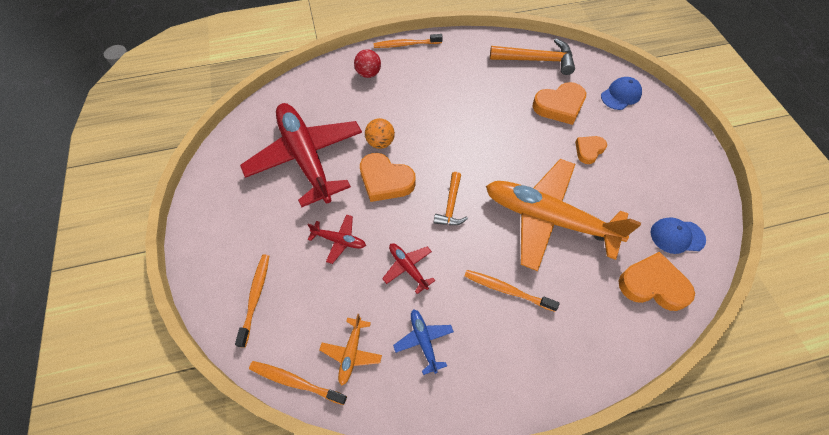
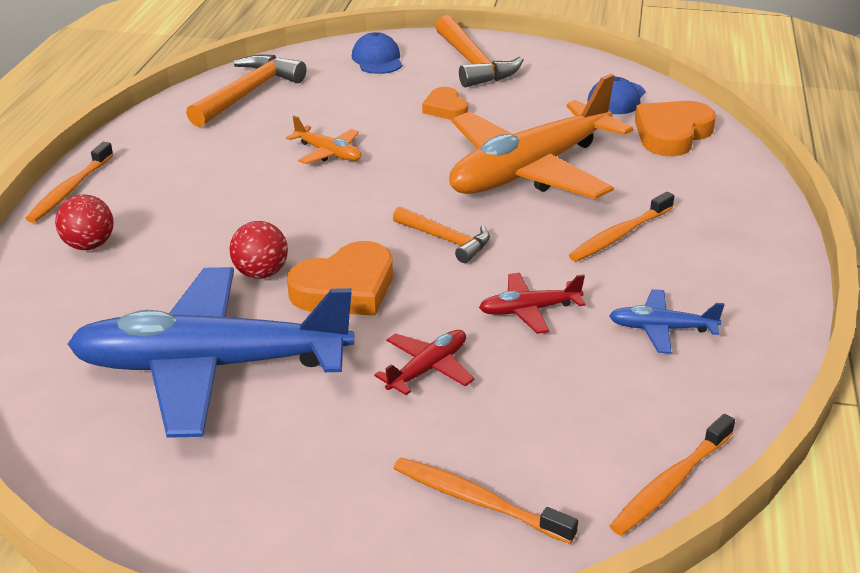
camera: 65 degrees left, 25 degrees down
red plane [240,103,362,207] -> blue plane [67,267,354,438]
orange plane [319,314,382,386] -> orange plane moved to [286,116,361,164]
orange ball [365,118,395,149] -> red ball [230,221,288,279]
orange heart [532,82,586,125] -> none
none -> orange hammer [435,15,524,87]

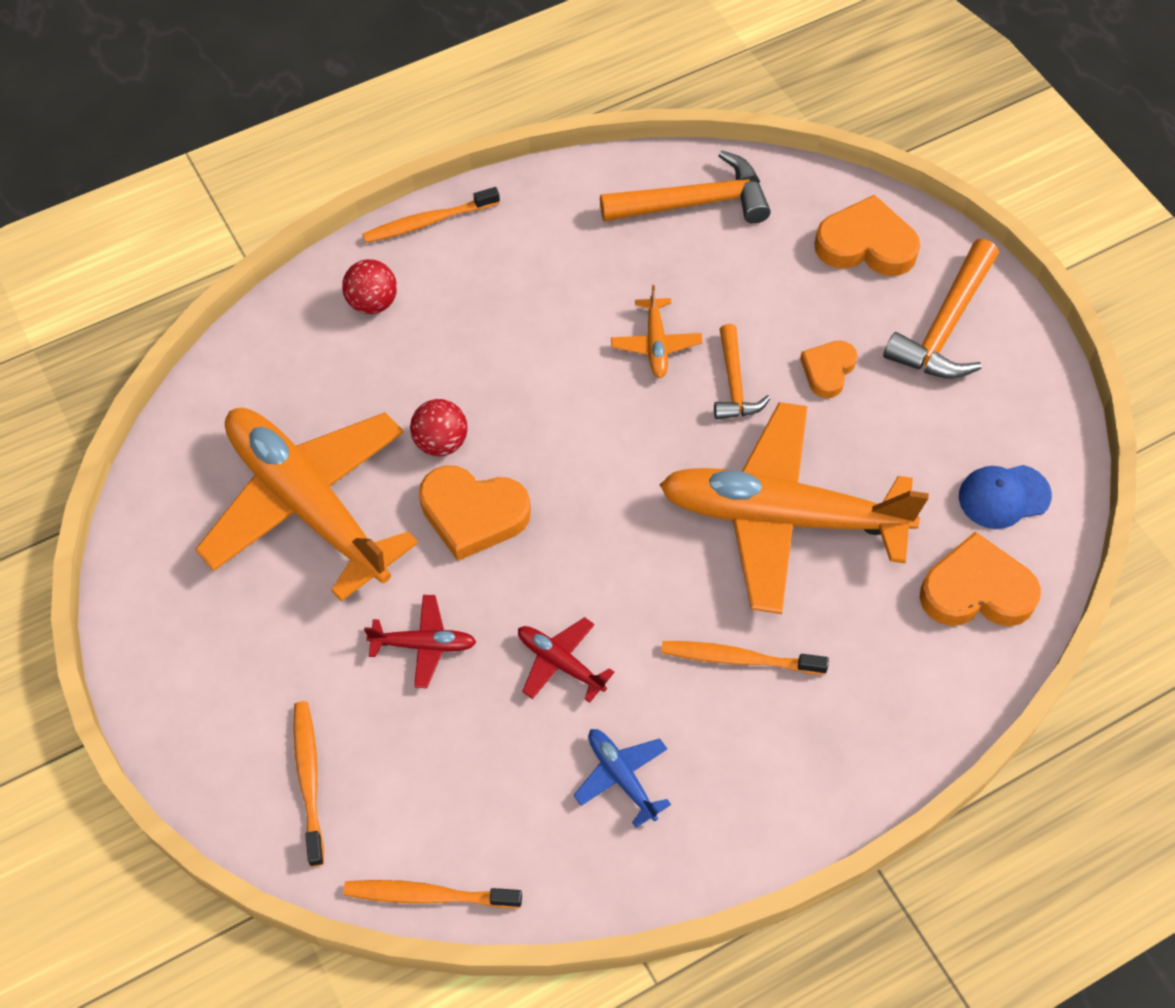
camera: 50 degrees right, 25 degrees up
blue plane [67,267,354,438] -> orange plane [195,408,418,602]
blue cap [352,32,402,74] -> orange heart [815,195,920,276]
orange hammer [393,206,490,263] -> orange hammer moved to [714,324,771,420]

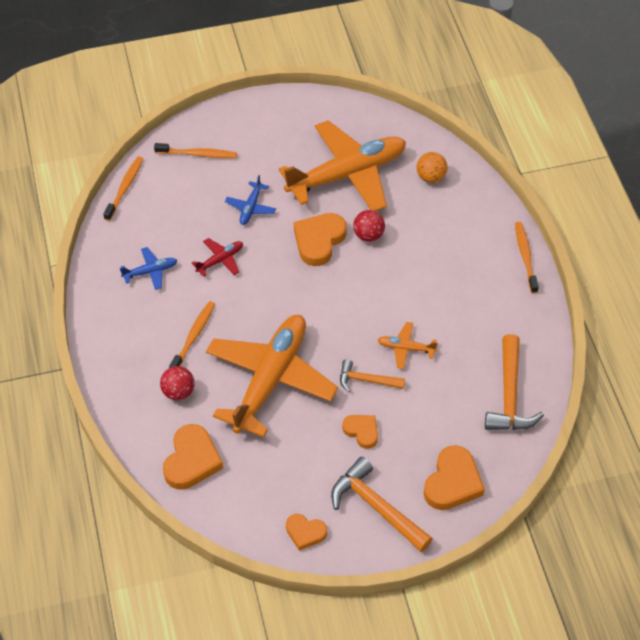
camera: 105 degrees right, 5 degrees down
red ball [342,259,397,314] -> red ball moved to [160,366,195,400]
red plane [364,595,476,688] -> blue plane [225,175,276,225]
blue cap [959,465,1052,529] -> none
none -> orange heart [286,514,327,551]
none -> orange ball [417,152,447,183]

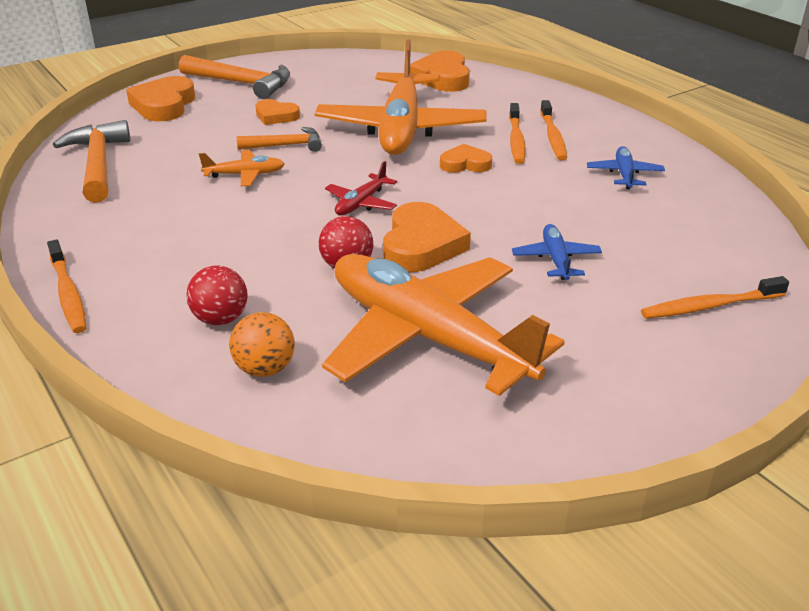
camera: 160 degrees right, 20 degrees down
orange toothbrush [103,156,143,221] -> orange toothbrush moved to [540,100,567,160]
blue plane [120,247,178,290] -> blue plane turned 135 degrees clockwise [587,146,665,189]
red ball [160,366,195,400] -> red ball moved to [186,265,248,325]
red plane [192,238,243,277] -> red plane moved to [325,161,397,216]
orange plane [279,120,406,211] -> orange plane turned 90 degrees clockwise [322,254,565,396]
orange heart [286,514,327,551] -> orange heart moved to [440,144,492,173]

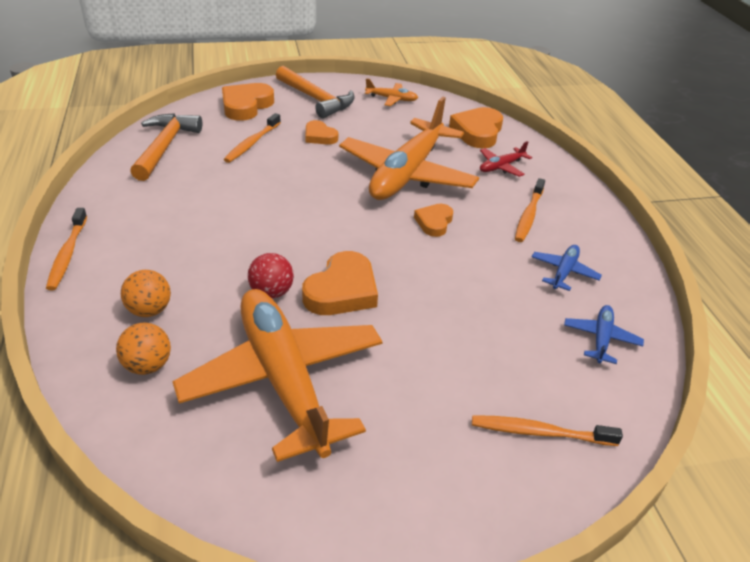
camera: 20 degrees right, 5 degrees up
red ball [186,265,248,325] -> orange ball [121,270,171,317]
orange plane [199,150,285,186] -> orange plane moved to [365,78,418,106]
orange hammer [237,127,322,152] -> none
red plane [325,161,397,216] -> red plane moved to [480,141,532,177]
orange heart [440,144,492,173] -> orange heart turned 90 degrees counterclockwise [414,204,453,237]
orange toothbrush [509,103,526,164] -> orange toothbrush moved to [224,113,281,163]
blue plane [512,224,602,280] -> blue plane moved to [564,305,644,364]

